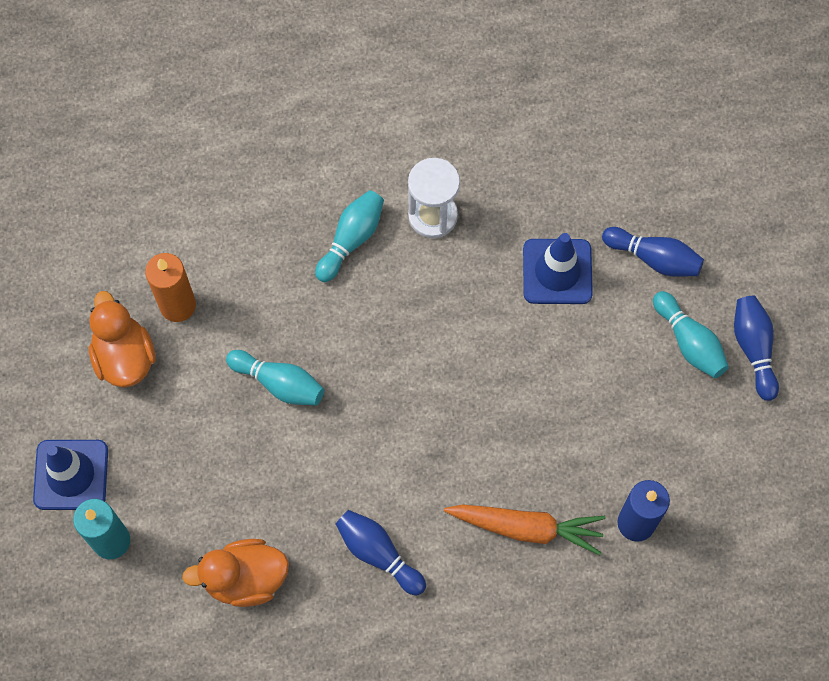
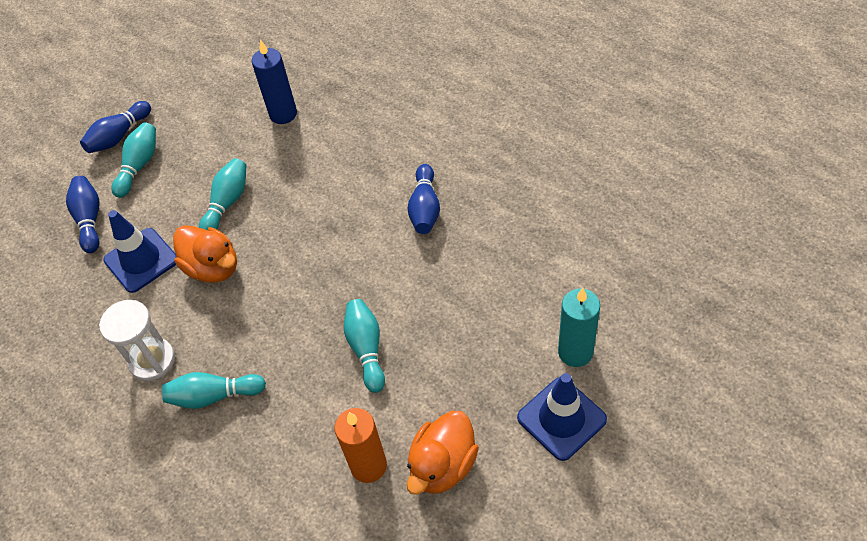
camera: 125 degrees left, 15 degrees down
orange duck [182,539,289,607] -> orange duck moved to [173,225,237,283]
orange carrot [444,504,606,555] -> none
none -> turquoise bowling pin [199,158,246,230]

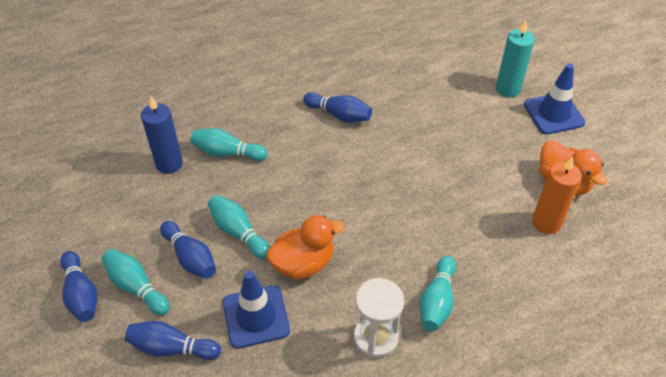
camera: 70 degrees left, 5 degrees down
turquoise bowling pin [344,299,385,393] -> turquoise bowling pin moved to [191,128,268,161]
none -> blue bowling pin [160,221,216,279]

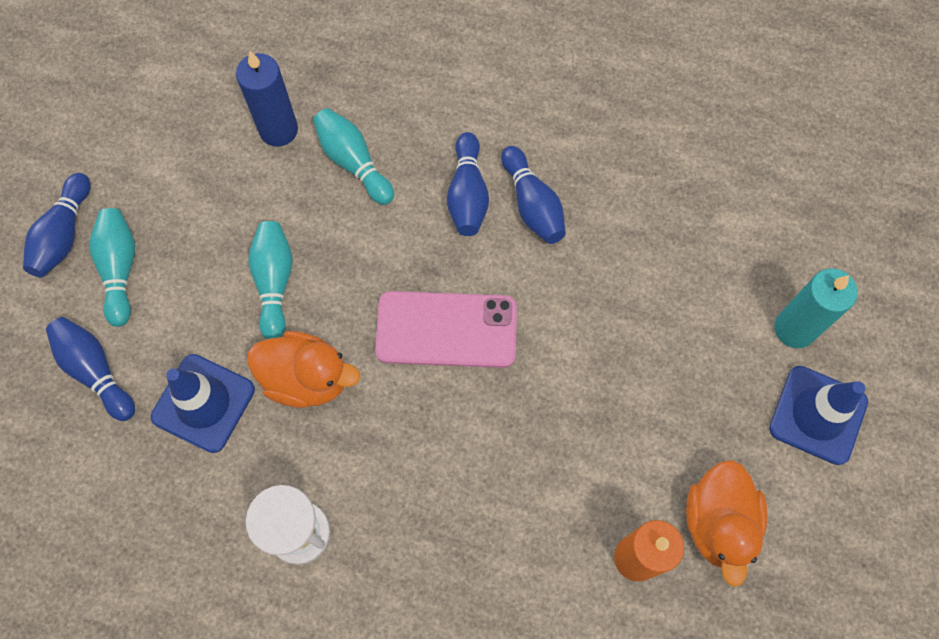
camera: 40 degrees right, 20 degrees up
blue bowling pin [160,221,216,279] -> blue bowling pin moved to [447,132,489,236]
turquoise bowling pin [419,256,456,331] -> none
none -> pink phone [375,291,517,368]

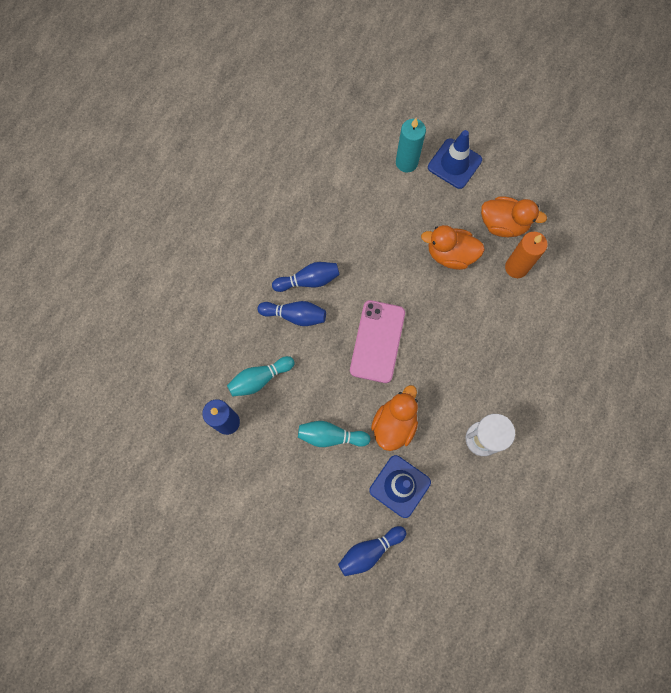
camera: 80 degrees left, 5 degrees up
blue bowling pin [23,173,91,278] -> none
turquoise bowling pin [89,208,135,327] -> none
none -> orange duck [421,225,485,270]

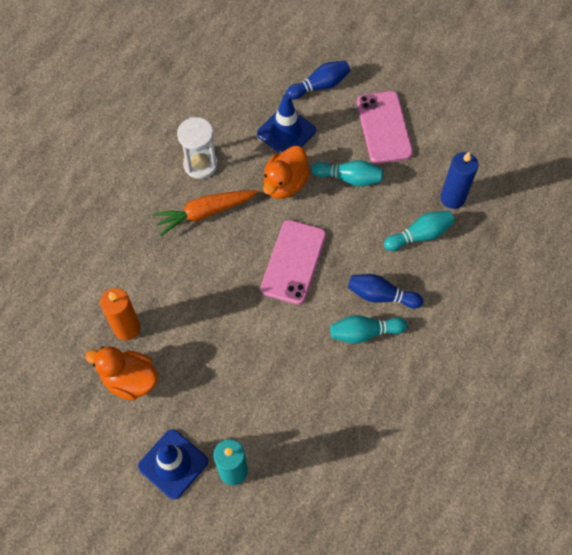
camera: 175 degrees left, 10 degrees down
blue bowling pin [272,262,340,292] -> turquoise bowling pin [330,315,407,344]
orange duck [421,225,485,270] -> none
none -> orange carrot [152,190,258,236]
none -> pink phone [357,91,413,164]

